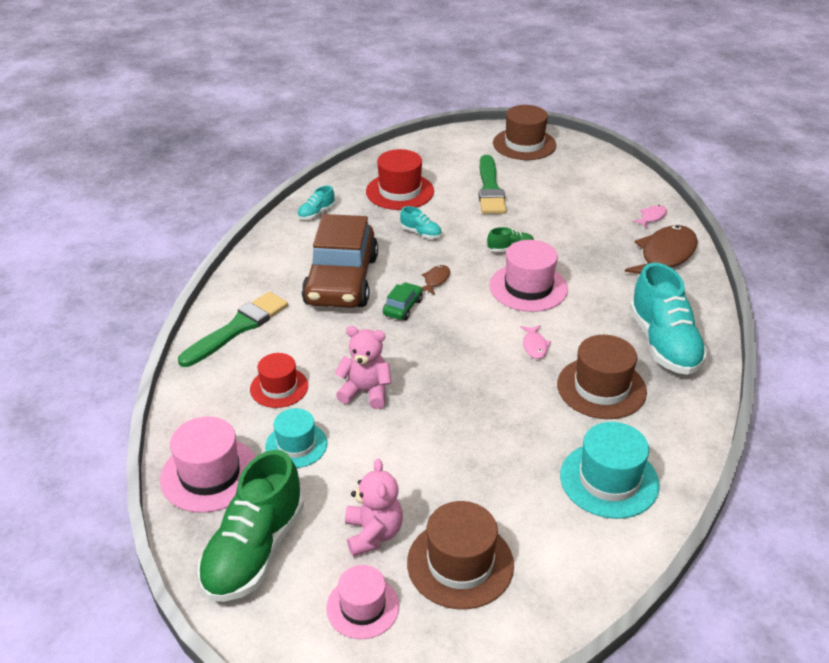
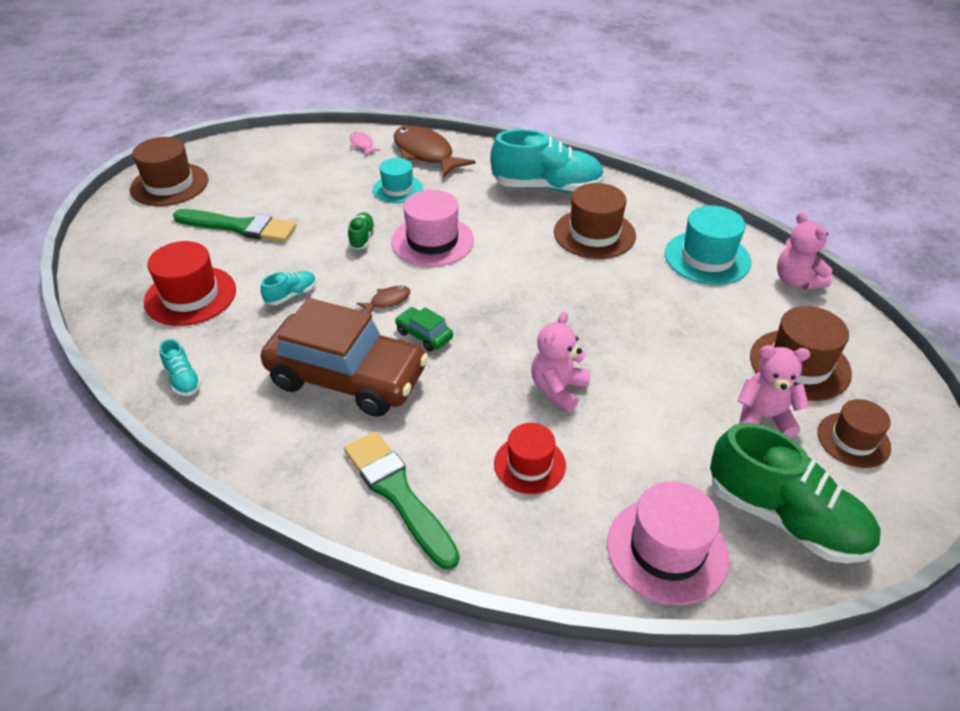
camera: 75 degrees left, 5 degrees up
turquoise hat [265,408,327,468] -> turquoise hat moved to [373,158,423,203]
pink hat [326,565,399,639] -> brown hat [817,399,891,468]
brown fish [421,265,450,295] -> brown fish turned 105 degrees clockwise [357,286,411,313]
pink fish [520,325,551,359] -> none
none -> pink teddy bear [777,212,833,290]

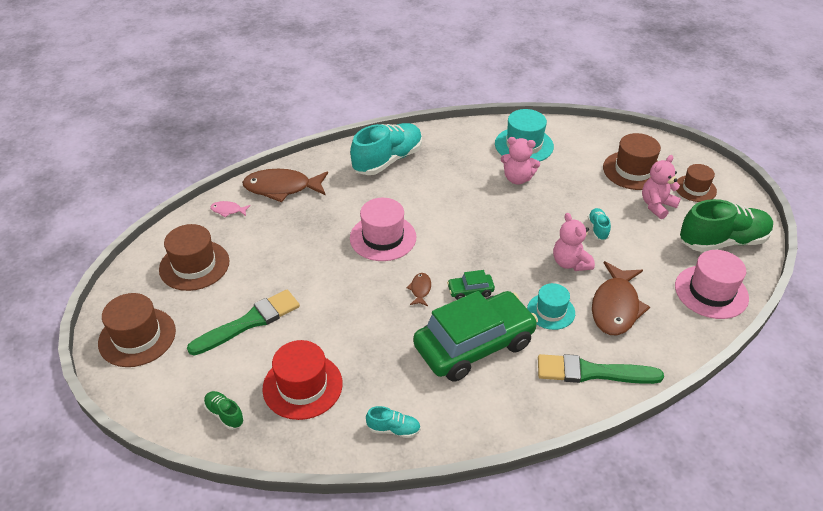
camera: 50 degrees left, 0 degrees up
turquoise shoe [260,271,316,305] -> turquoise shoe moved to [588,208,611,241]
brown car [260,298,429,417] -> green car [413,291,538,382]
green shoe [348,212,375,250] -> green shoe moved to [204,391,244,430]
turquoise hat [373,158,423,203] -> turquoise hat moved to [527,283,575,330]
red hat [494,423,566,494] -> brown fish [592,261,650,335]
brown hat [554,183,636,259] -> brown hat moved to [159,224,229,291]
pink teddy bear [777,212,833,290] -> pink teddy bear moved to [500,137,540,185]

